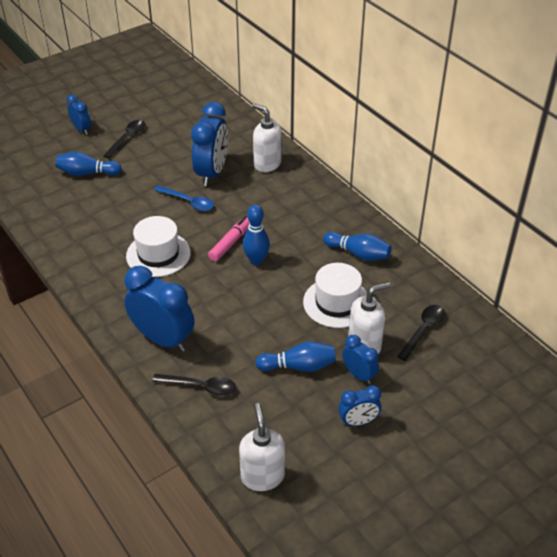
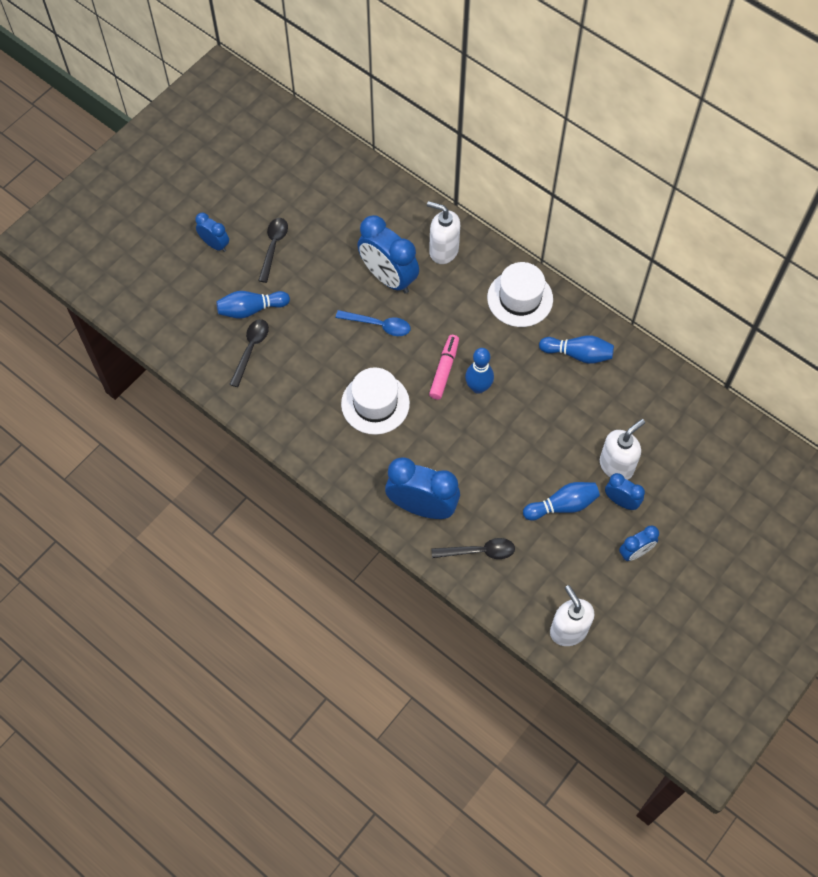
camera: 15 degrees left, 20 degrees up
blue clock [191,102,228,186] -> blue clock turned 135 degrees clockwise [357,215,419,294]
white hat [303,263,367,328] -> white hat moved to [487,262,553,327]
black spoon [397,305,445,361] -> black spoon moved to [229,319,269,387]

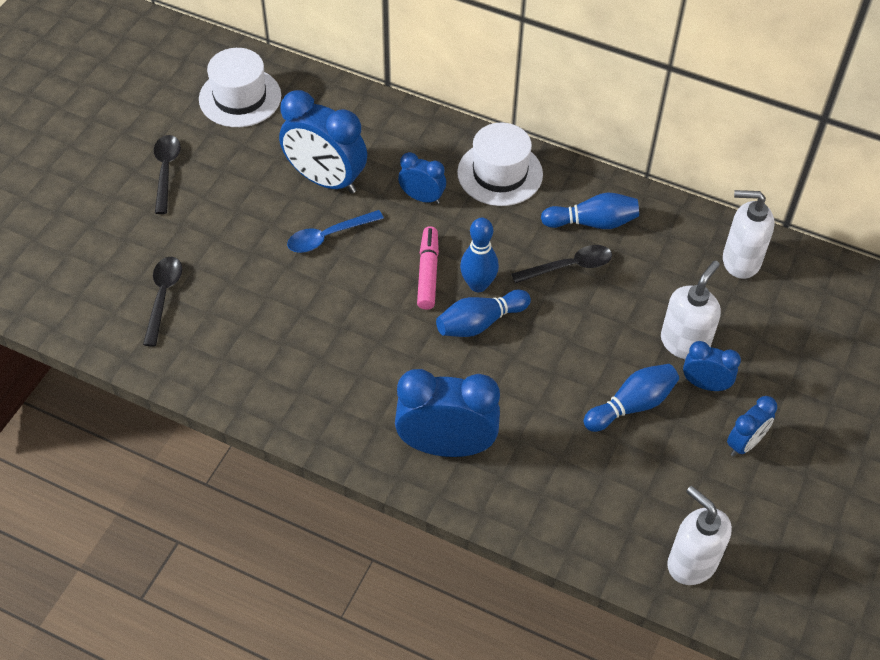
camera: 15 degrees left, 10 degrees down
blue clock [195,213,229,252] -> blue clock moved to [398,152,446,204]
blue bowling pin [216,291,290,319] -> blue bowling pin moved to [436,290,531,337]
blue spoon [336,310,411,336] -> blue spoon turned 150 degrees clockwise [287,210,384,253]
white hat [341,367,410,435] -> white hat moved to [199,48,281,127]
white soap dispenser [427,201,460,264] -> white soap dispenser moved to [723,190,775,279]
black spoon [432,538,515,559] -> black spoon moved to [511,245,612,283]

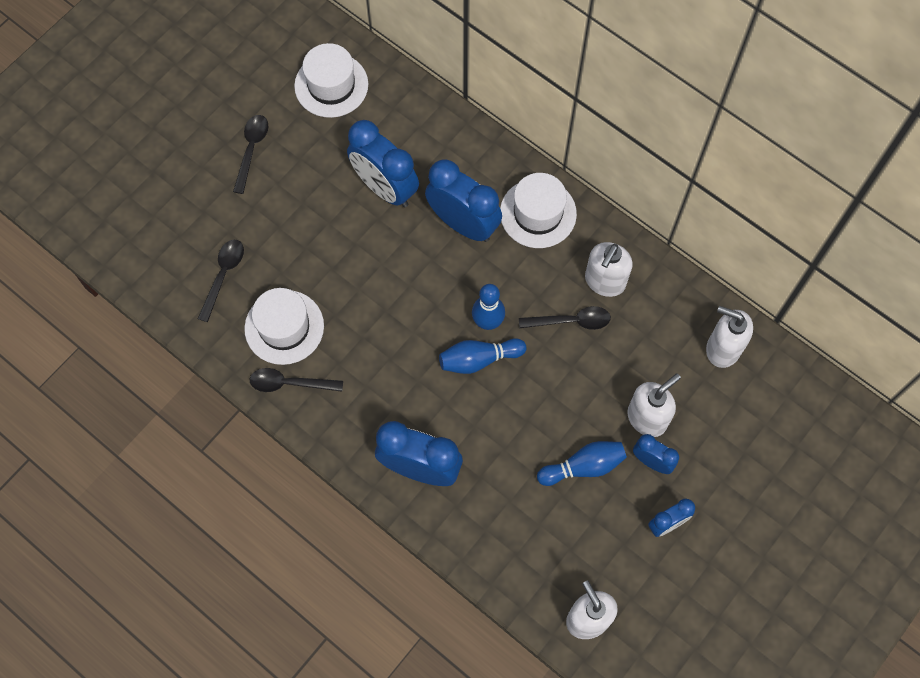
camera: 15 degrees right, 15 degrees up
blue spoon [287,210,384,253] -> none
blue clock [398,152,446,204] -> blue clock [425,159,502,242], size x1.87
pink marker [417,226,439,310] -> none
blue bowling pin [541,193,639,229] -> white soap dispenser [585,242,633,297]
none -> white hat [244,288,324,365]
none -> black spoon [250,368,343,392]

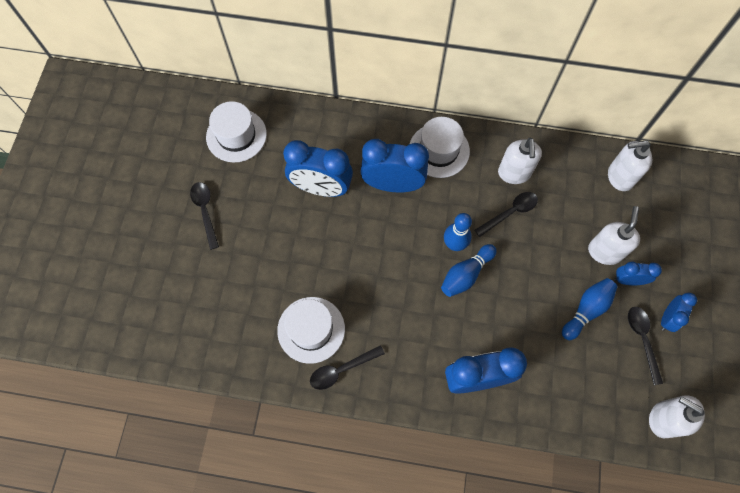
camera: 30 degrees left, 0 degrees up
black spoon [198,240,244,322] -> black spoon moved to [628,307,663,385]

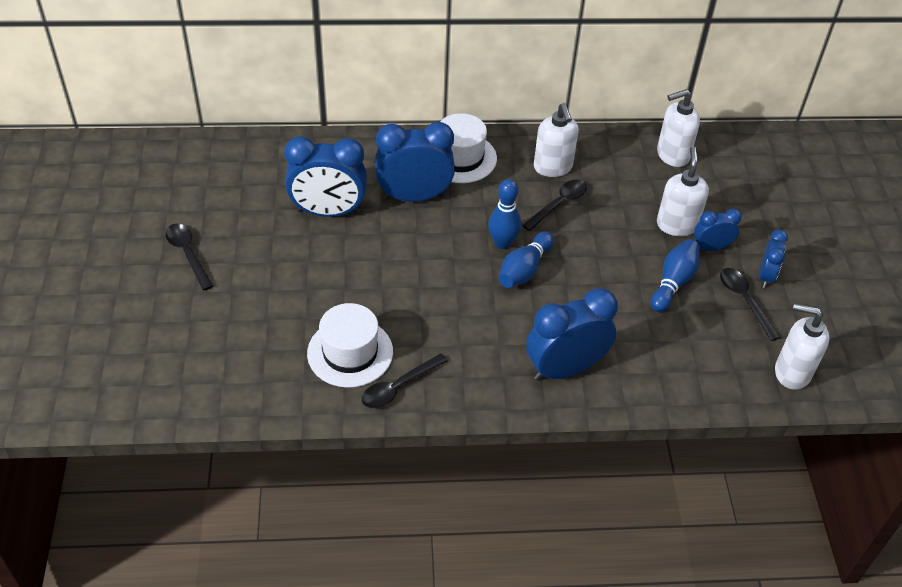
camera: 15 degrees left, 20 degrees down
white hat [206,101,267,163] -> none

